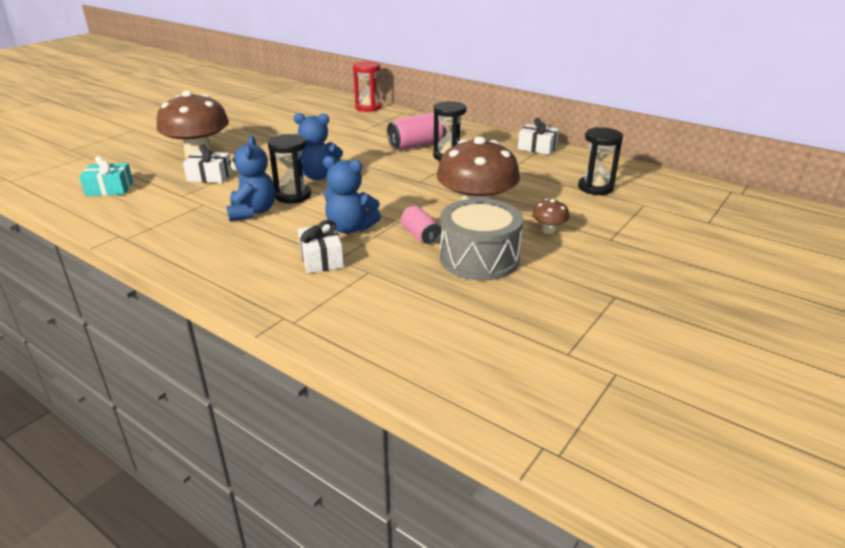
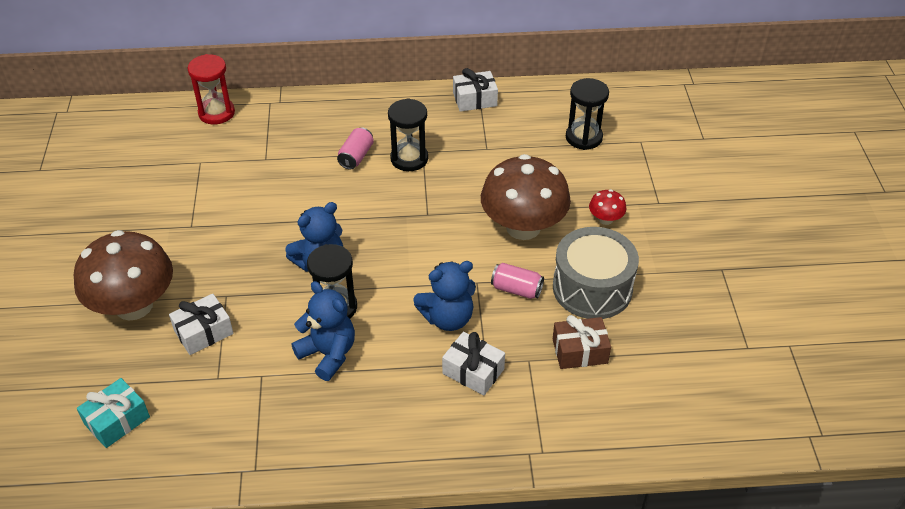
camera: 40 degrees left, 15 degrees up
pink can [387,112,446,150] -> pink can [337,127,374,169], size x0.64
brown mushroom [532,199,569,234] -> red mushroom [589,189,626,225]
none -> brown gift [553,315,611,369]

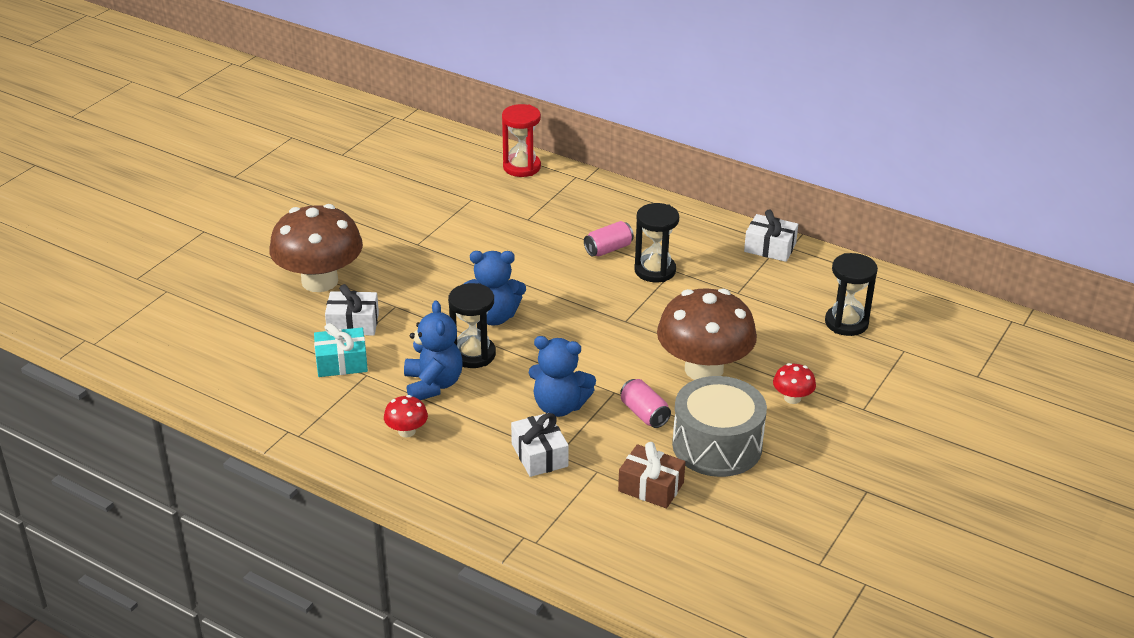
camera: 35 degrees right, 10 degrees down
turquoise gift [77,378,150,448] -> turquoise gift moved to [314,323,368,377]
none -> red mushroom [384,395,428,438]

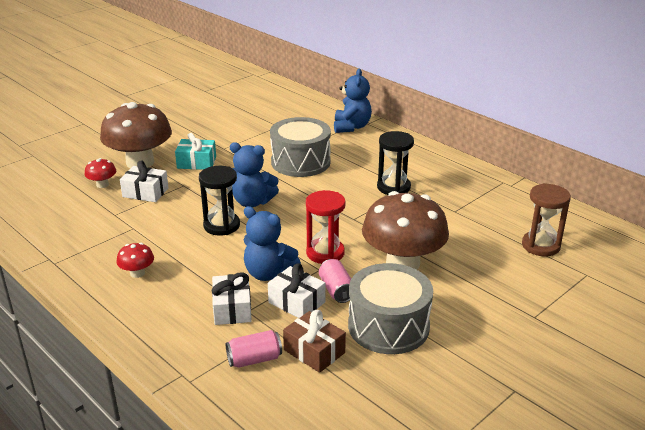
camera: 15 degrees right, 5 degrees down
turquoise gift [314,323,368,377] -> turquoise gift moved to [175,133,216,170]
blue teddy bear [404,300,463,400] -> blue teddy bear moved to [334,69,372,133]
red hourglass [502,104,541,177] -> red hourglass moved to [306,190,346,264]
pink can [584,221,634,257] -> pink can moved to [226,330,282,368]
white gift [744,209,798,262] -> white gift moved to [268,264,325,318]
red mushroom [773,363,816,404] -> red mushroom moved to [85,158,116,188]
black hourglass [825,253,878,336] -> brown hourglass [522,183,571,256]
none -> grey drum [270,117,331,177]

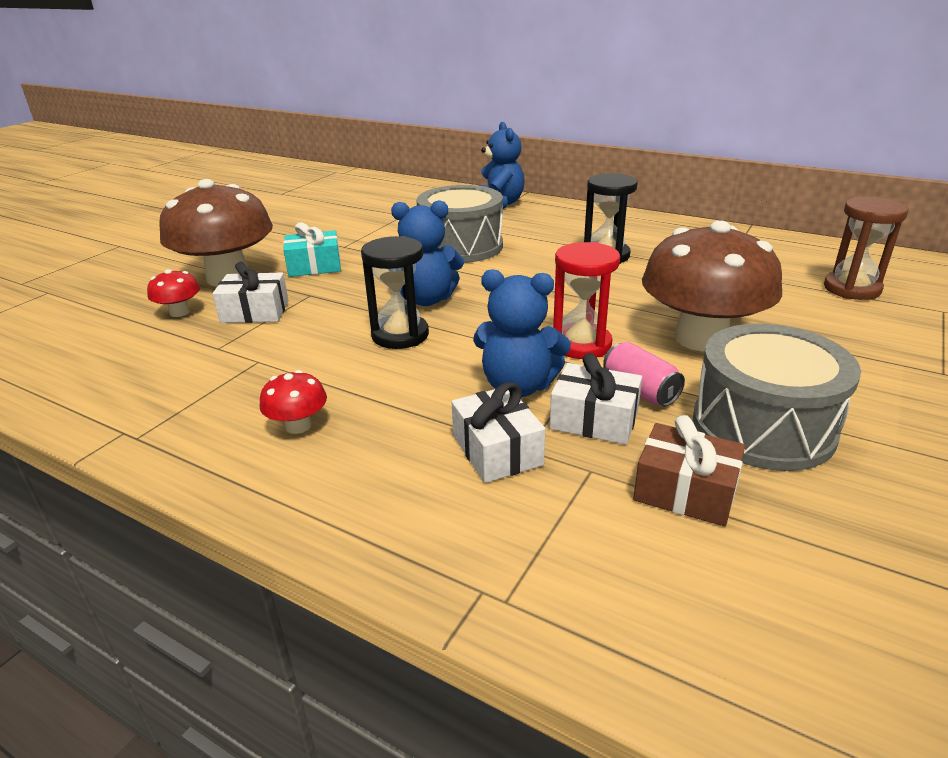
camera: 15 degrees left, 0 degrees up
pink can [226,330,282,368] -> none

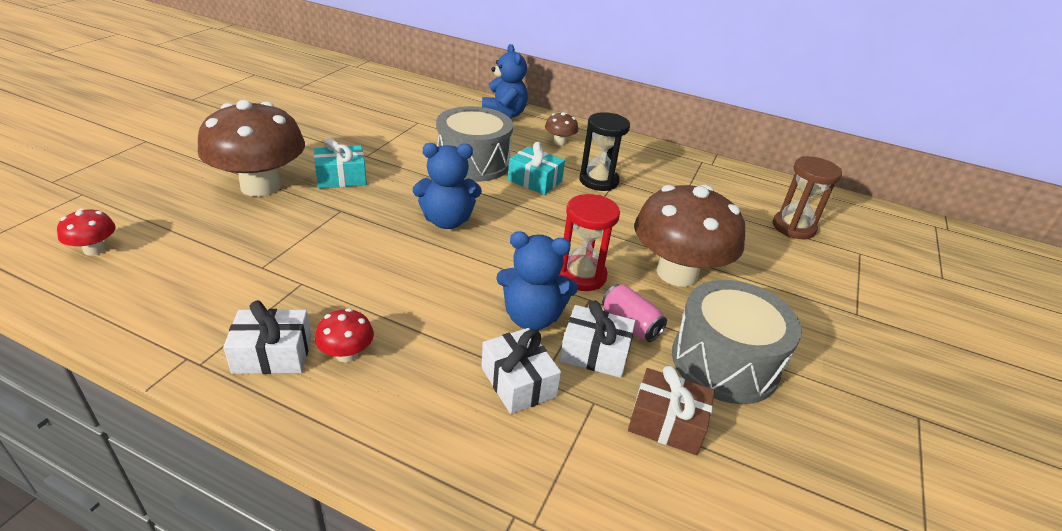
camera: 10 degrees left, 5 degrees up
red mushroom [147,269,200,317] -> red mushroom moved to [57,208,116,256]
white gift [212,262,289,323] -> white gift moved to [223,300,312,374]
black hourglass [361,236,429,349] -> none
none -> turquoise gift [508,142,565,195]
none -> brown mushroom [545,112,578,145]

